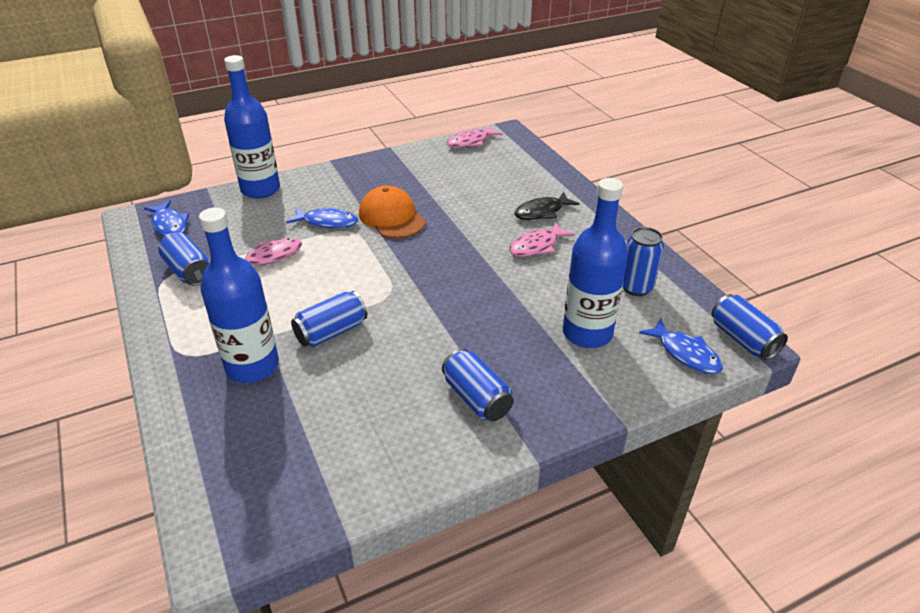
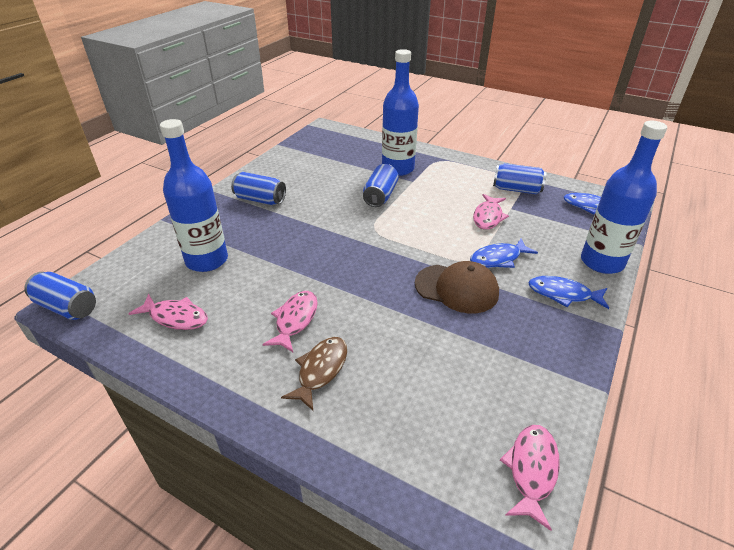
camera: 145 degrees right, 0 degrees up
orange cap [359,185,426,238] -> brown cap [415,261,499,313]
black fish [514,192,579,220] -> brown fish [281,337,347,411]
blue can [623,227,664,296] -> pink fish [128,294,208,330]
blue fish [639,319,723,374] -> blue fish moved to [528,276,609,309]

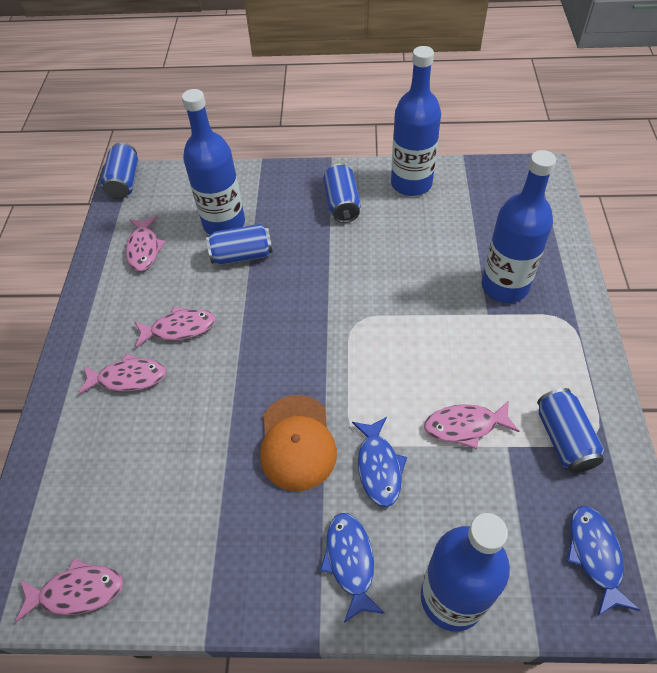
camera: 65 degrees right, 15 degrees up
brown fish [281,337,347,411] -> pink fish [78,353,166,395]
blue can [363,164,399,207] -> blue can moved to [206,224,272,265]
brown cap [415,261,499,313] -> orange cap [260,395,337,491]
blue fish [470,238,538,268] -> blue fish turned 135 degrees counterclockwise [352,417,407,507]
none -> blue bottle [391,46,441,196]

